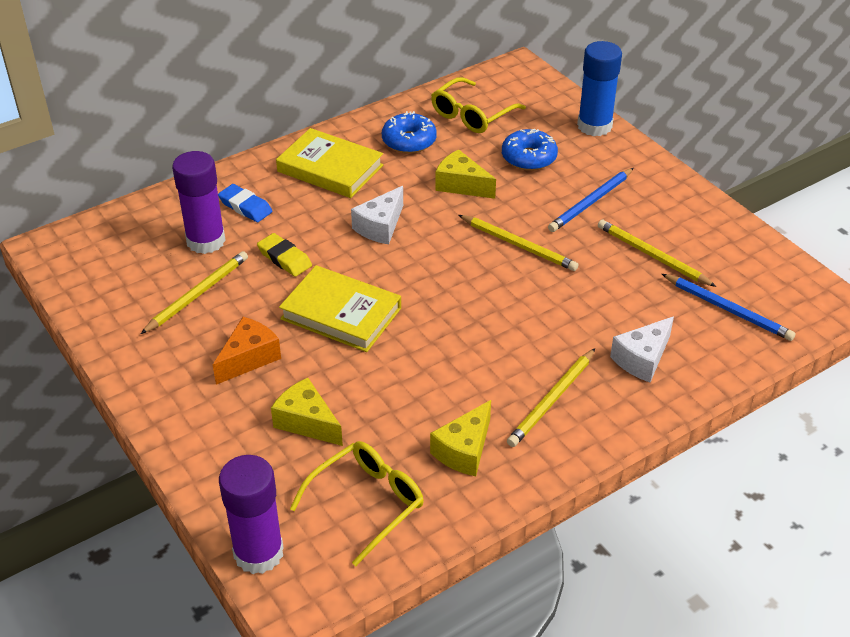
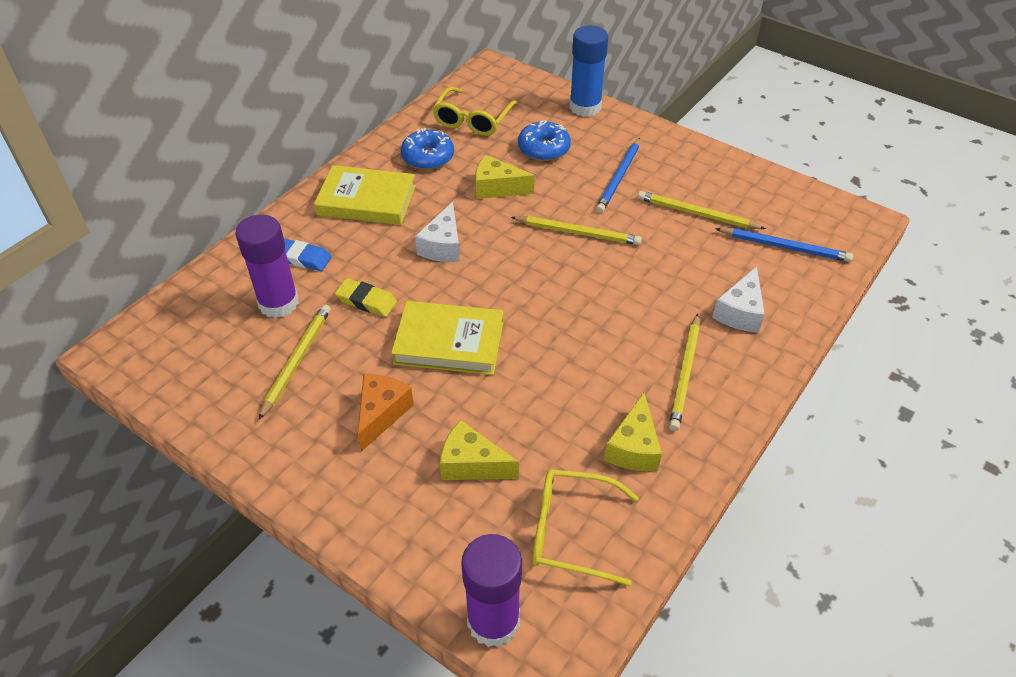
camera: 20 degrees left, 5 degrees up
yellow glasses [290,441,424,566] -> yellow glasses turned 105 degrees counterclockwise [533,469,639,586]

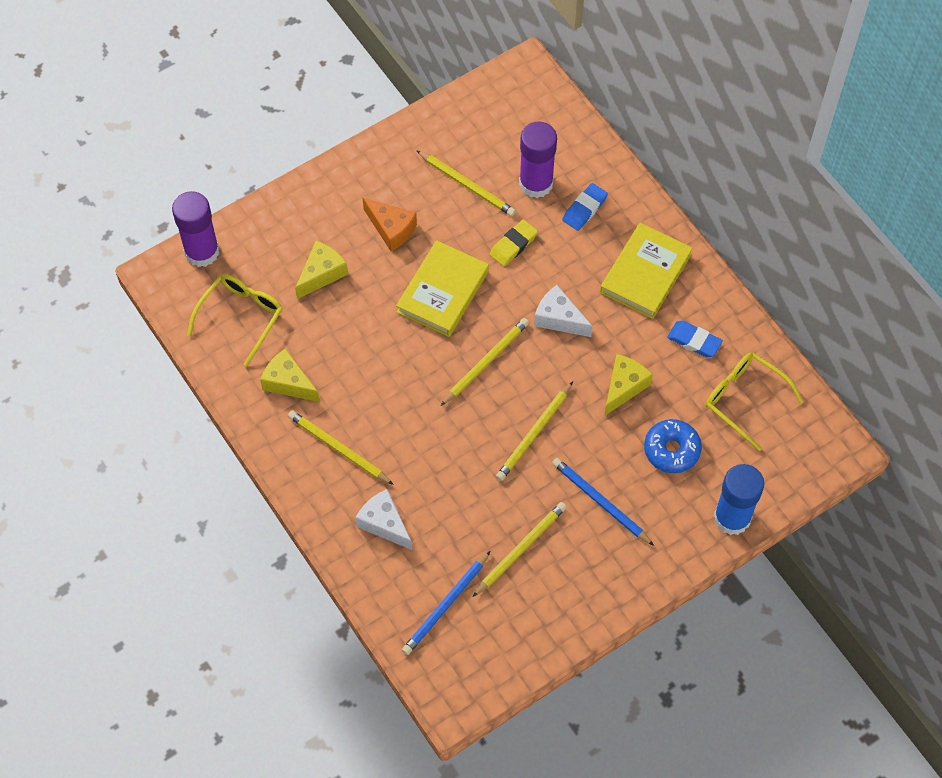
camera: 110 degrees right, 15 degrees up
blue donut [401,128,454,170] -> blue eraser [667,321,723,357]
none -> yellow pencil [441,318,529,406]

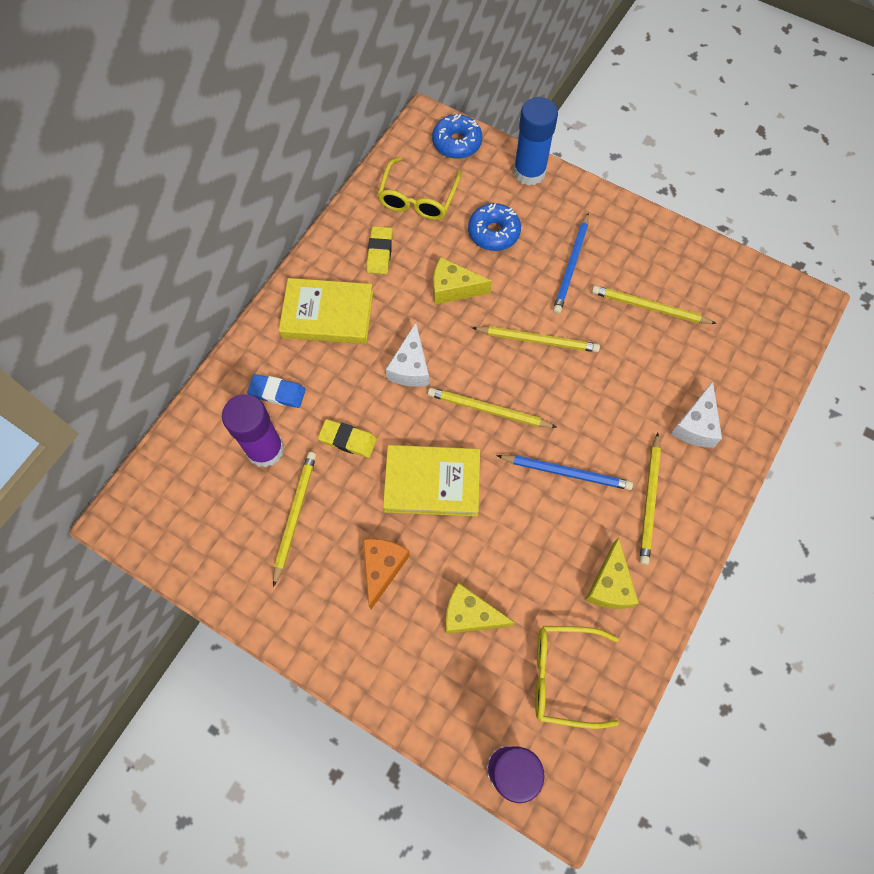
camera: 115 degrees left, 5 degrees up
blue pencil [402,551,490,655] -> blue pencil moved to [496,455,633,490]
blue eraser [667,321,723,357] -> yellow eraser [366,226,393,274]
none -> blue donut [432,114,482,159]

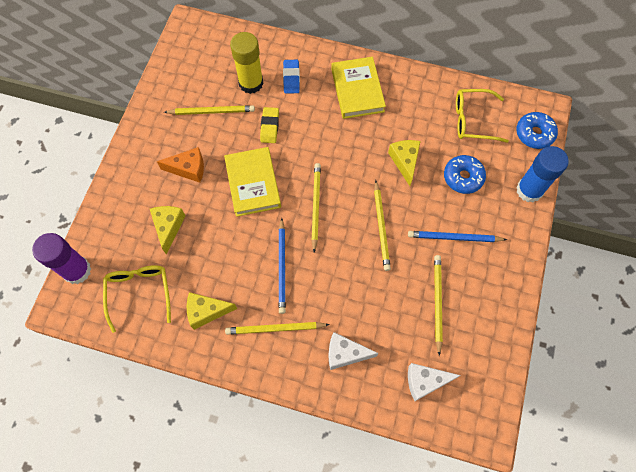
camera: 75 degrees right, 0 degrees up
purple glue stick [222,394,284,468] -> yellow glue stick [230,32,263,94]
yellow eraser [366,226,393,274] -> none
white cheese [386,323,429,386] -> white cheese moved to [408,363,461,401]

